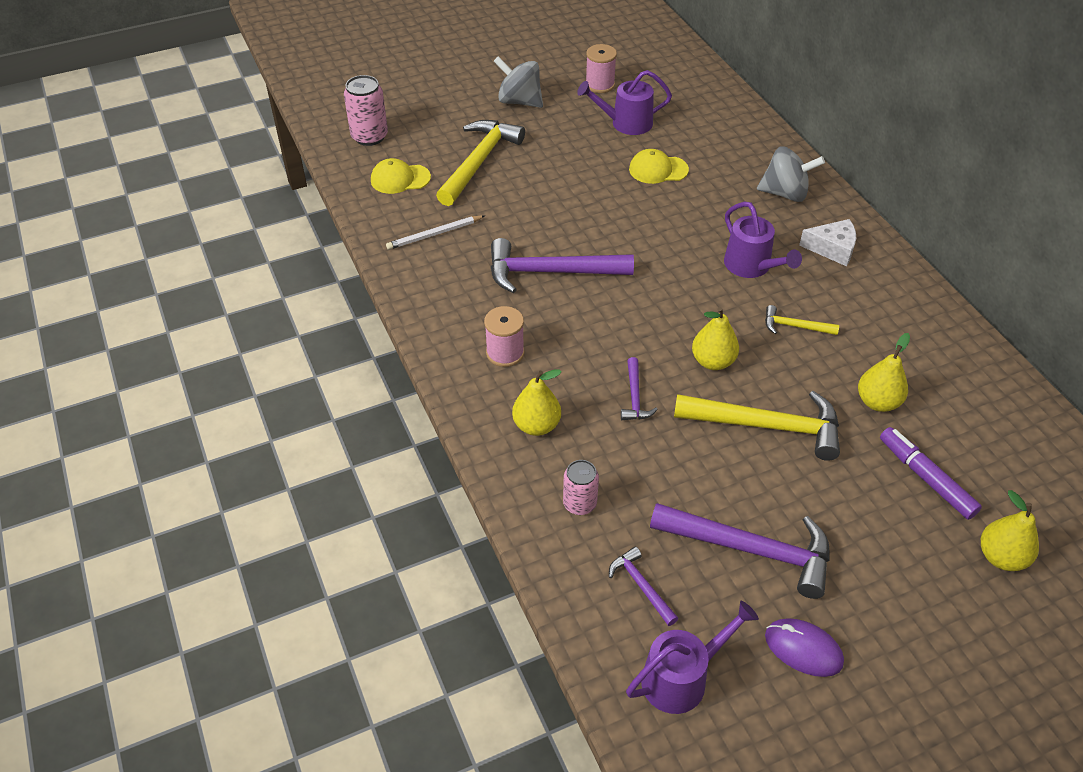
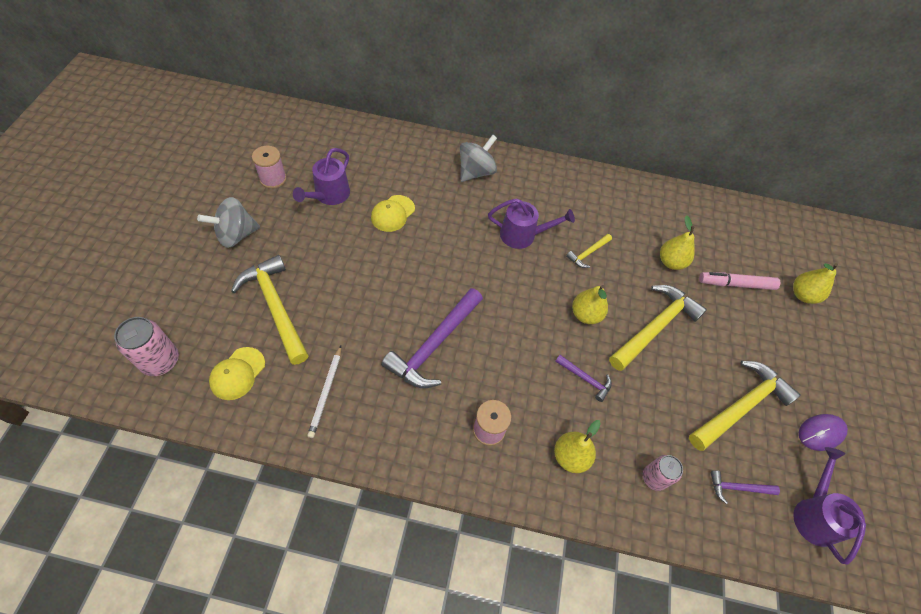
camera: 60 degrees left, 10 degrees up
purple hammer [650,503,830,599] -> yellow hammer [689,361,801,451]
white cheese [799,219,856,266] -> none
purple marker [880,427,982,520] -> pink marker [699,272,780,290]

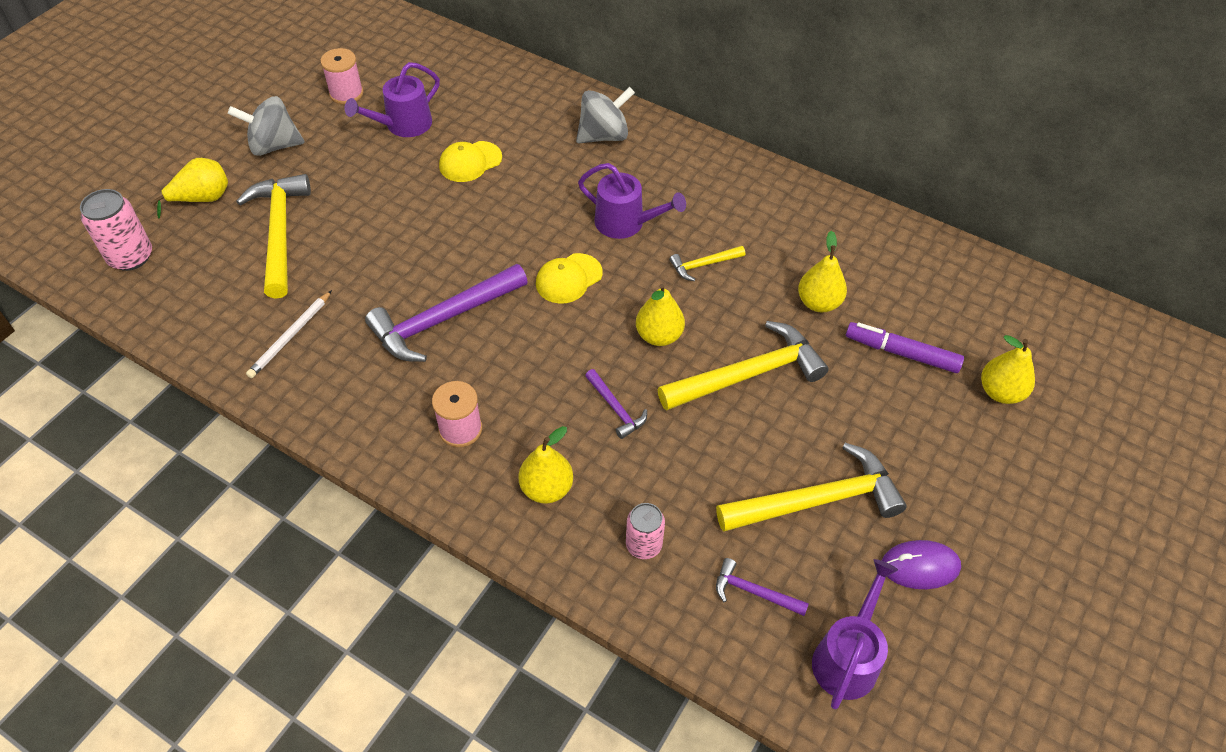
camera: 25 degrees right, 5 degrees down
yellow cap [209,347,265,400] -> yellow cap moved to [536,253,603,304]
pink marker [699,272,780,290] -> purple marker [846,322,964,373]
none -> yellow pear [151,158,228,218]

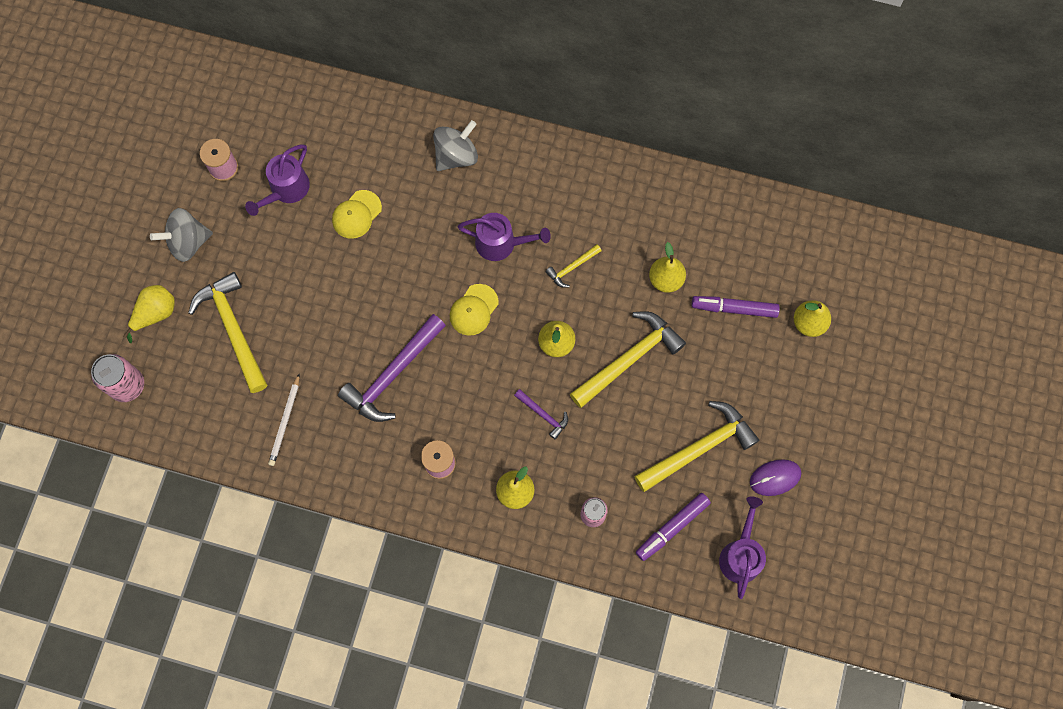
camera: 15 degrees left, 20 degrees up
purple hammer [716,558,809,616] -> purple marker [636,493,711,561]

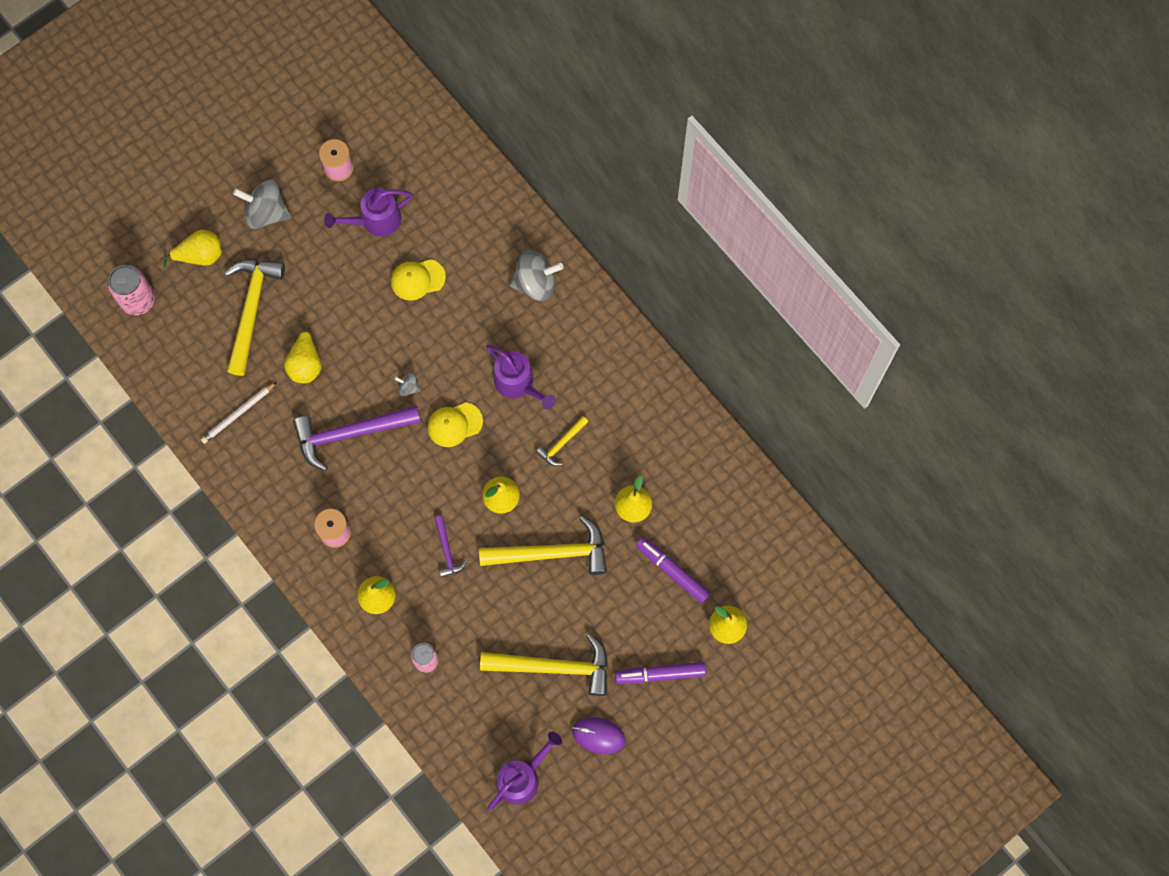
camera: 35 degrees right, 0 degrees up
yellow hammer [545,244,602,288] -> yellow hammer turned 45 degrees counterclockwise [536,416,588,466]
purple marker [636,493,711,561] -> purple marker moved to [615,662,706,684]
none -> yellow pear [284,323,321,383]
none -> grey spinning top [394,373,421,396]

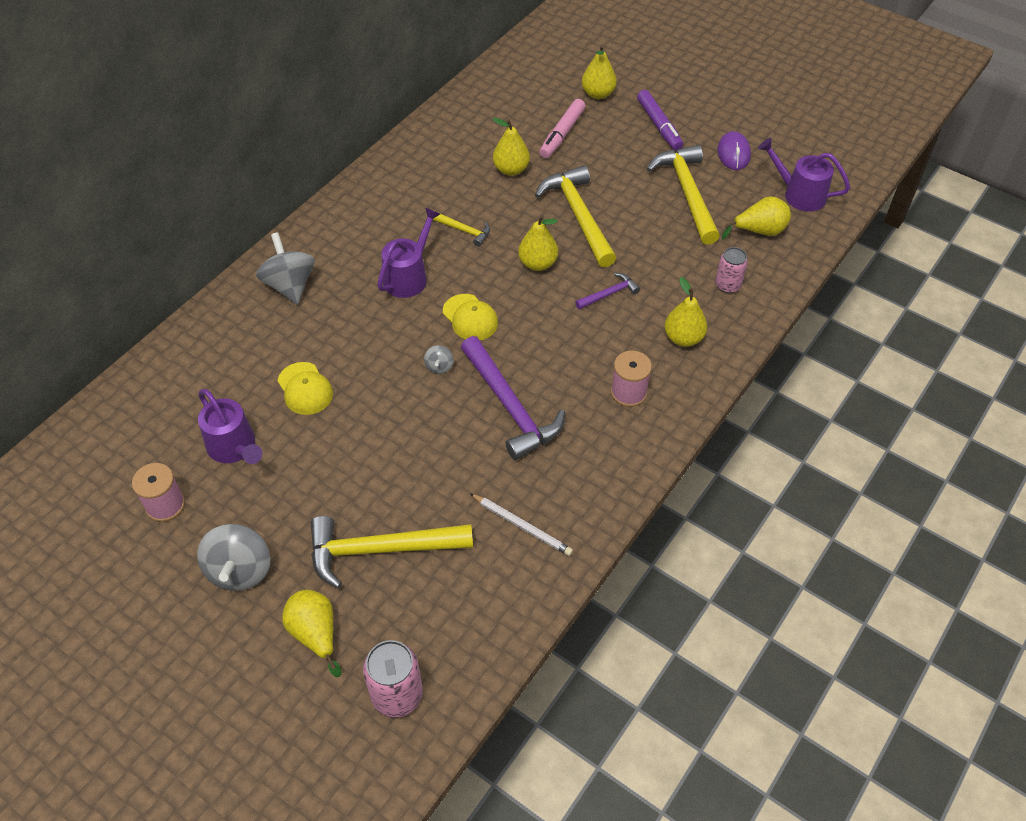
camera: 105 degrees left, 20 degrees down
yellow pear [284,323,321,383] -> yellow pear moved to [722,196,791,240]
purple marker [636,537,711,604] -> pink marker [539,99,586,158]

